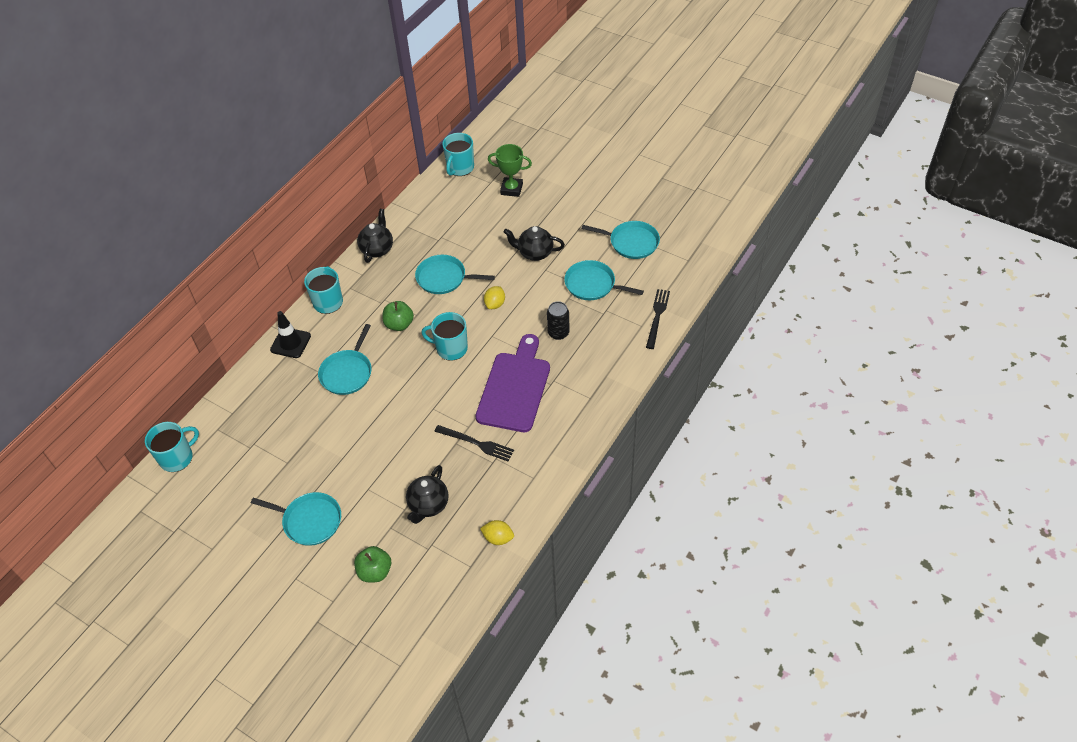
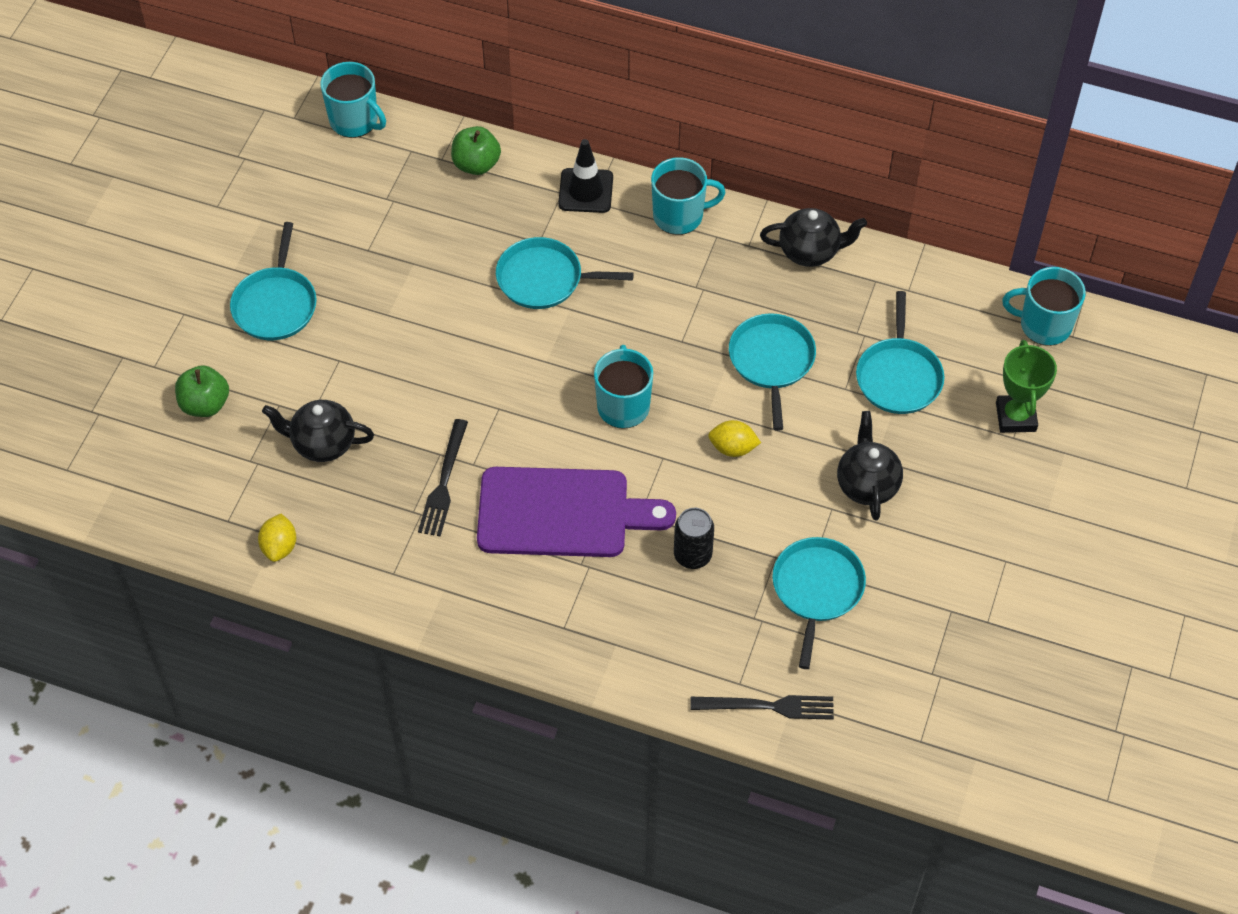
camera: 75 degrees right, 5 degrees up
green apple [383,301,414,331] -> green apple moved to [451,126,501,175]
turquoise pan [582,221,660,259] -> turquoise pan moved to [856,291,944,414]

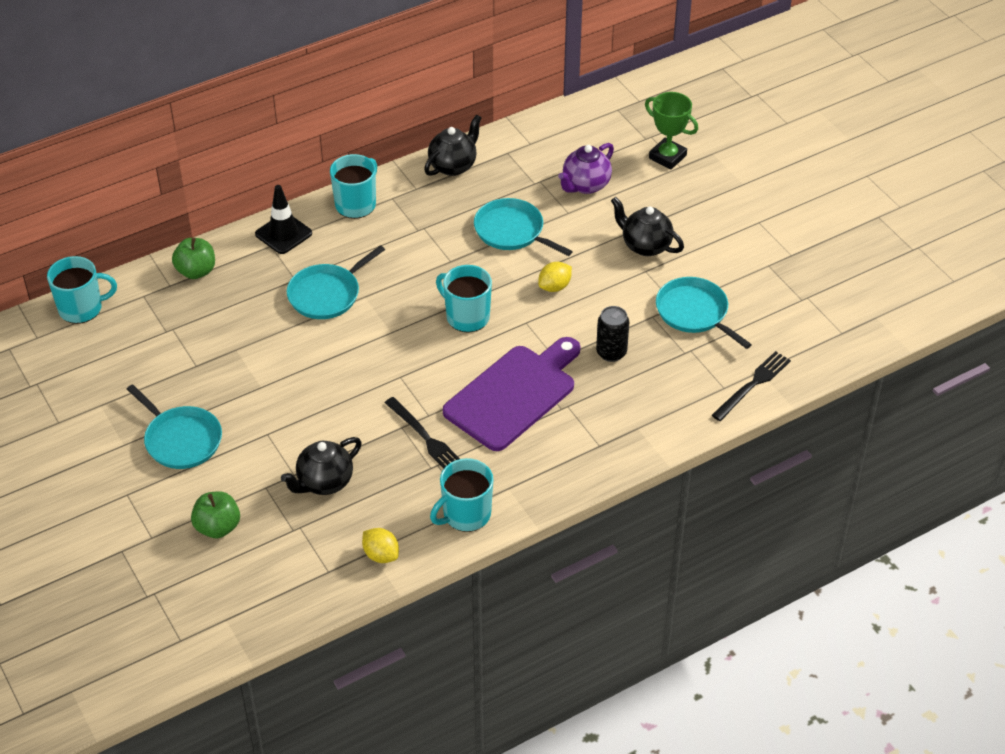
camera: 50 degrees left, 10 degrees down
turquoise pan [856,291,944,414] -> purple teapot [558,143,614,194]
turquoise mug [1002,267,1086,346] -> turquoise mug moved to [430,458,493,532]

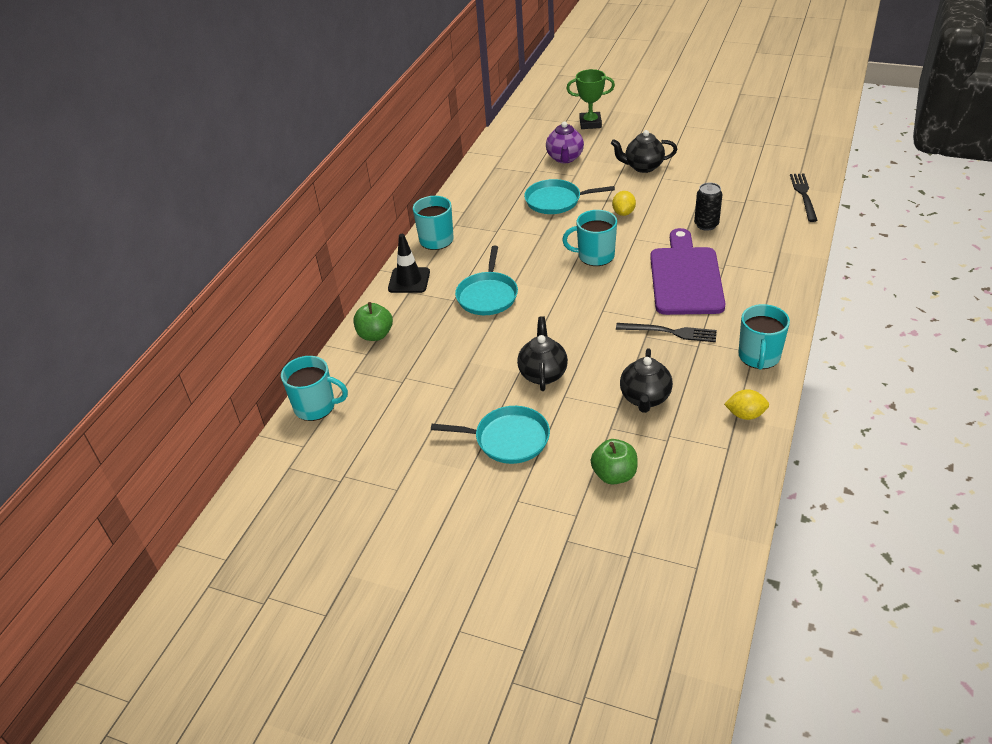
camera: 35 degrees left, 5 degrees down
turquoise mug [47,256,117,324] -> turquoise mug turned 60 degrees clockwise [281,356,348,421]
black teapot [424,114,482,176] -> black teapot moved to [517,316,568,391]
turquoise pan [656,277,752,349] -> none

